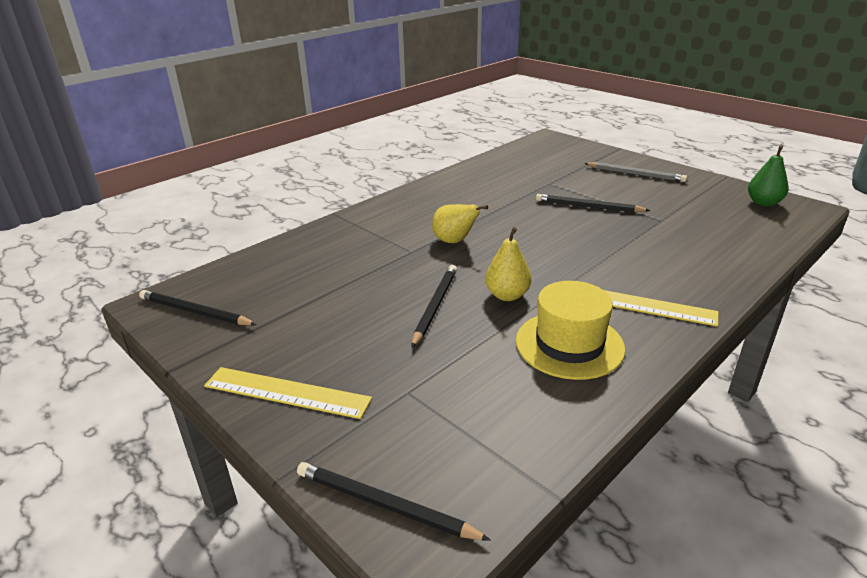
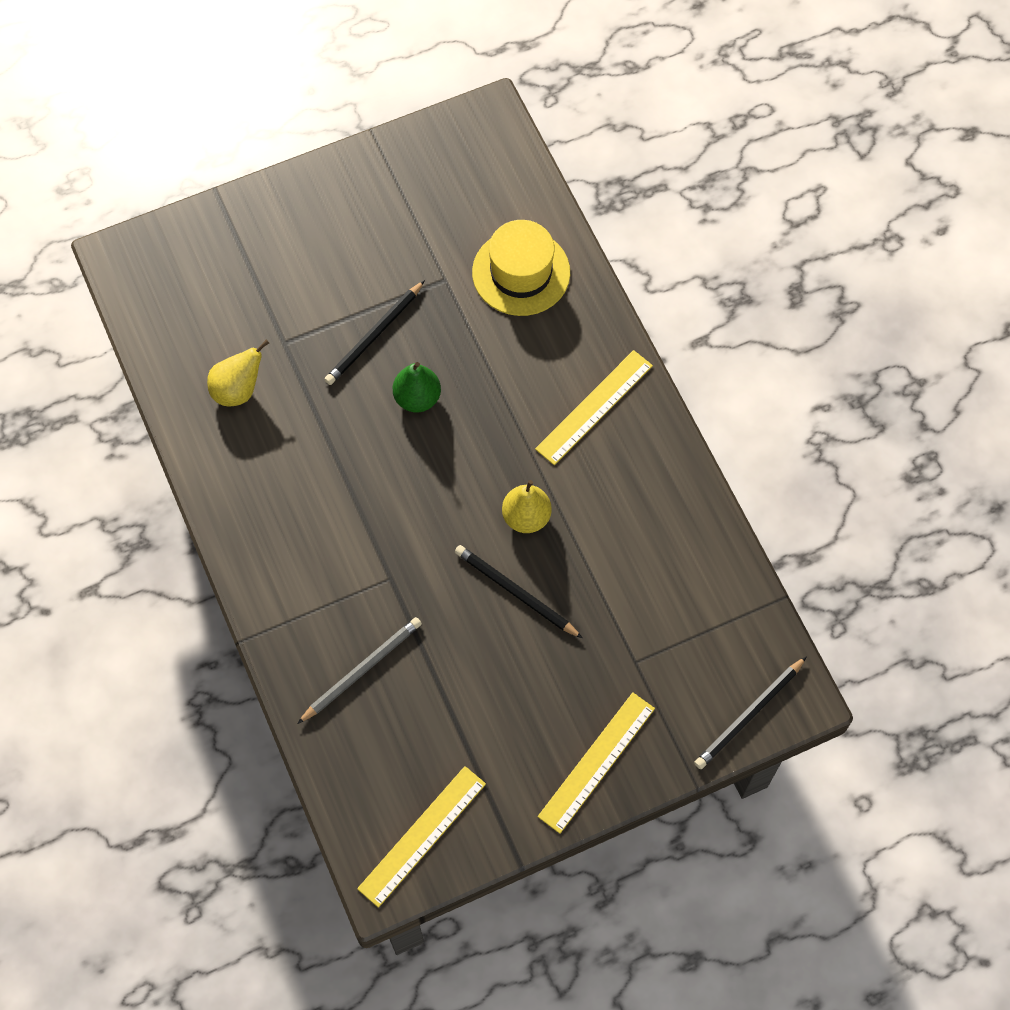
camera: 70 degrees left, 35 degrees up
black pencil [139,290,257,325] -> yellow ruler [357,766,486,908]
yellow pear [432,204,488,243] -> yellow pear moved to [207,340,269,407]
yellow hat [516,281,625,380] -> yellow hat moved to [472,220,570,316]
grey pencil [584,162,687,182] -> grey pencil moved to [297,617,422,724]
green pear [748,145,789,206] -> green pear moved to [393,362,441,412]

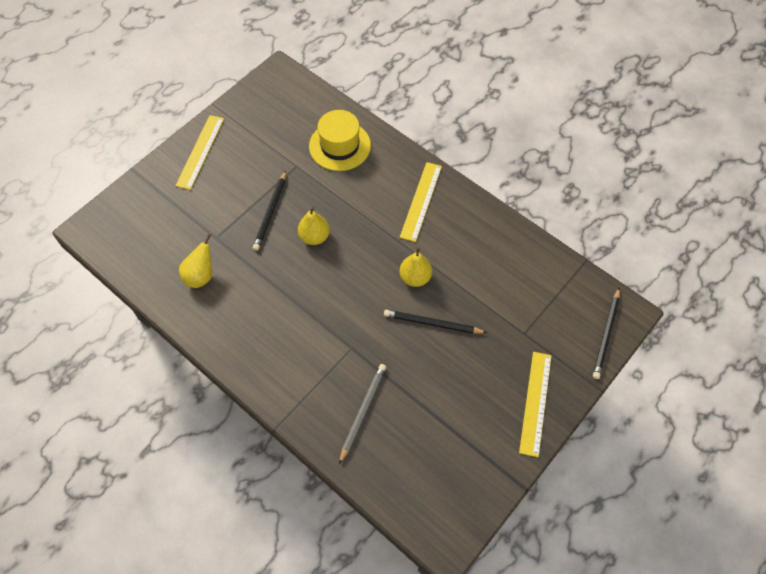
camera: 25 degrees left, 5 degrees down
yellow ruler [357,766,486,908] -> yellow ruler moved to [175,115,224,190]
green pear [393,362,441,412] -> yellow pear [298,207,330,245]

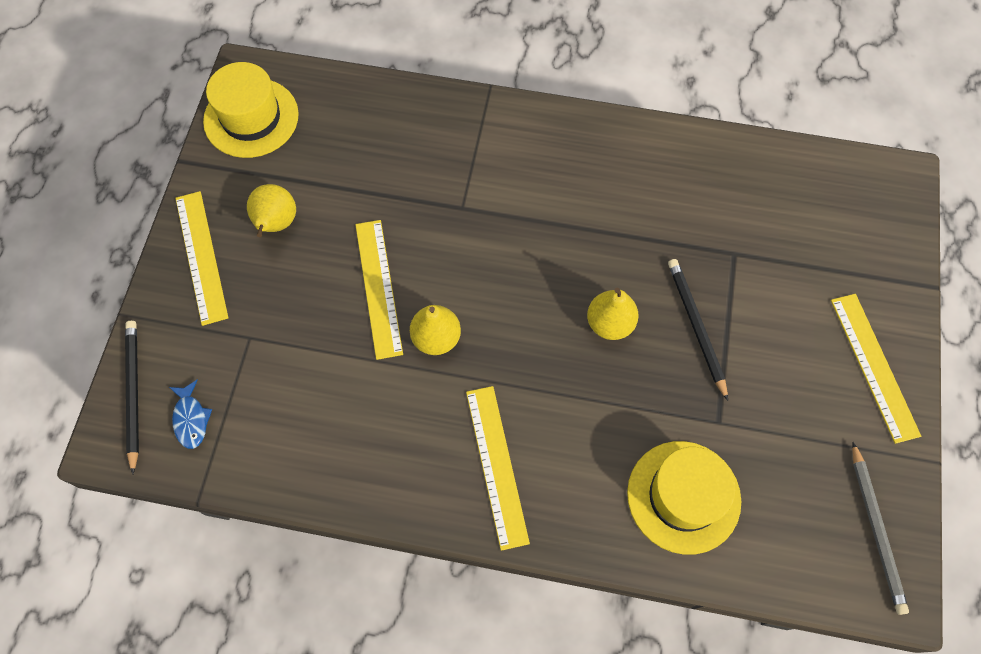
camera: 150 degrees right, 5 degrees up
yellow pear [179,234,212,288] -> yellow pear moved to [247,184,296,237]
grey pencil [339,364,386,464] -> grey pencil moved to [852,442,909,615]
black pencil [384,310,487,334] -> yellow ruler [355,220,403,360]
none -> blue fish [169,380,212,449]
none -> yellow hat [203,62,299,158]

